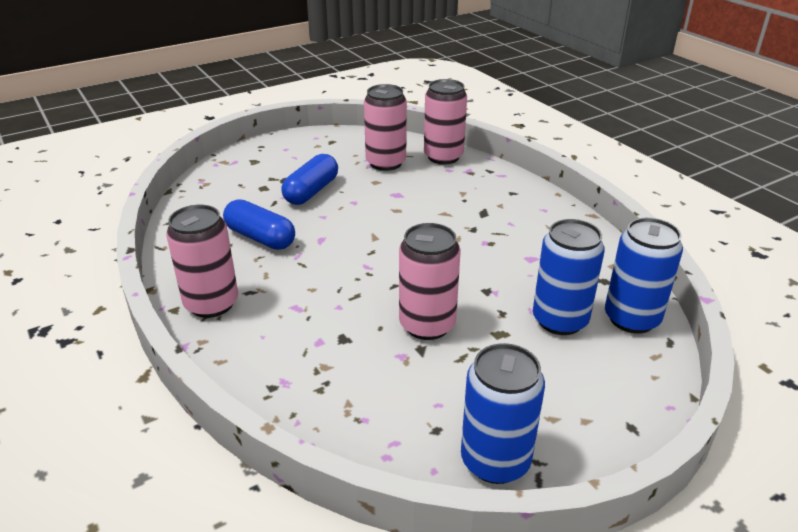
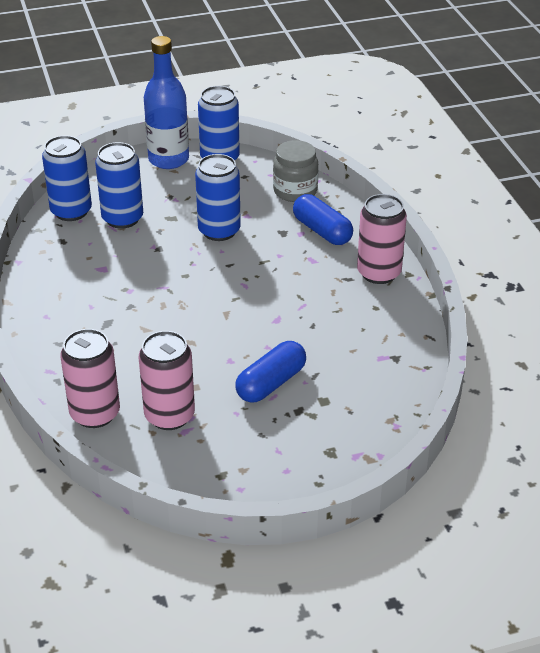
camera: 165 degrees left, 5 degrees up
blue capsule [223,199,295,250] -> blue capsule moved to [293,194,353,245]
pink can [399,223,460,340] -> blue can [195,154,241,241]
none -> blue bottle [144,36,189,169]
none -> grey jar [273,140,318,202]

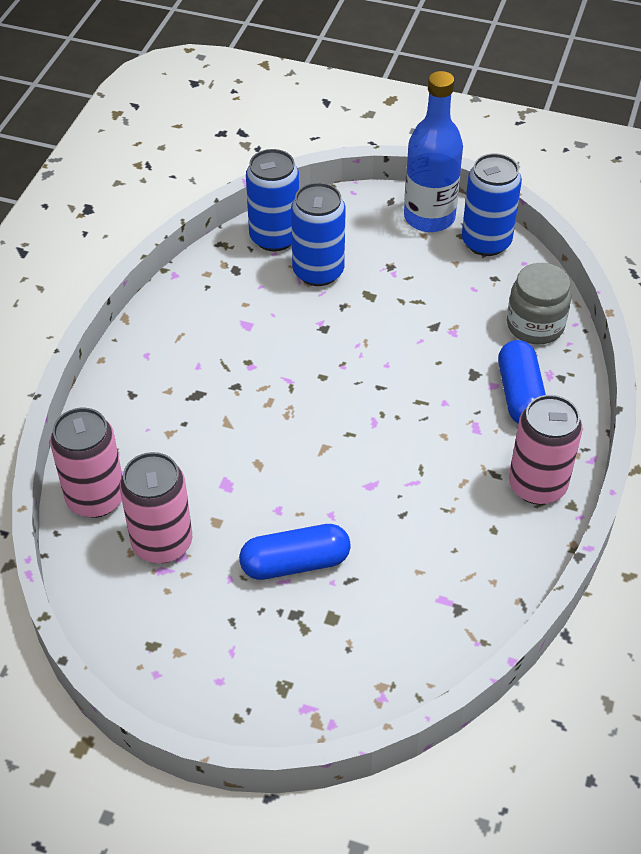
camera: 35 degrees right, 10 degrees up
blue can [195,154,241,241] -> none

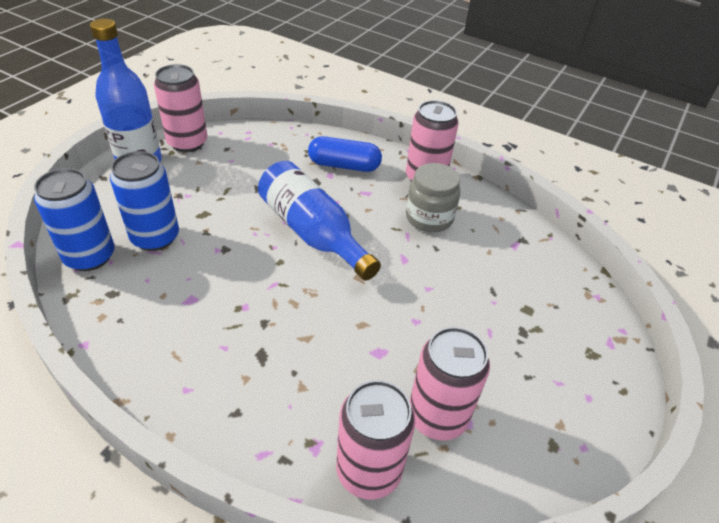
camera: 80 degrees left, 5 degrees down
blue capsule [239,524,351,580] -> none
blue can [462,153,522,256] -> pink can [154,64,208,152]
grey jar [507,263,571,344] -> grey jar moved to [406,163,460,232]
none -> blue bottle [258,161,381,280]

